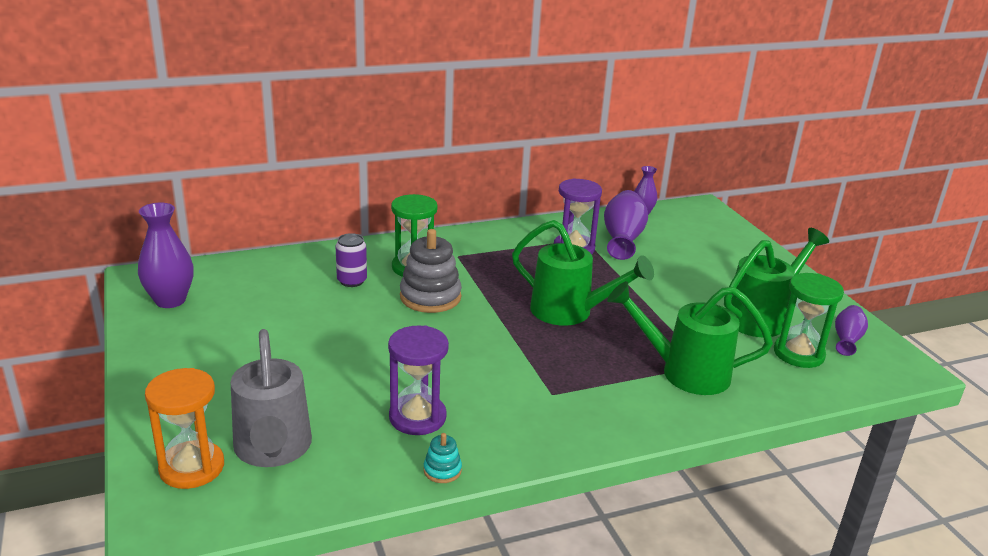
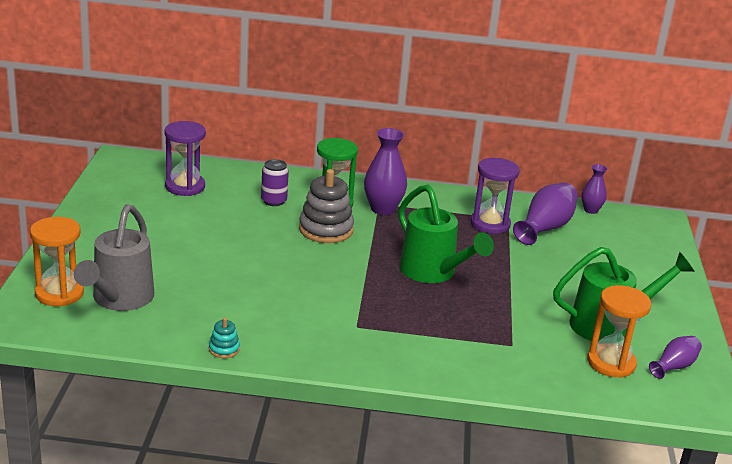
camera: 25 degrees right, 0 degrees up
purple vase [138,203,194,308] -> purple vase moved to [364,128,407,215]
purple hourglass [388,325,449,435] -> purple hourglass moved to [164,121,206,196]
green watering can [607,281,773,395] -> none
green hourglass [774,273,844,368] -> orange hourglass [587,285,651,378]

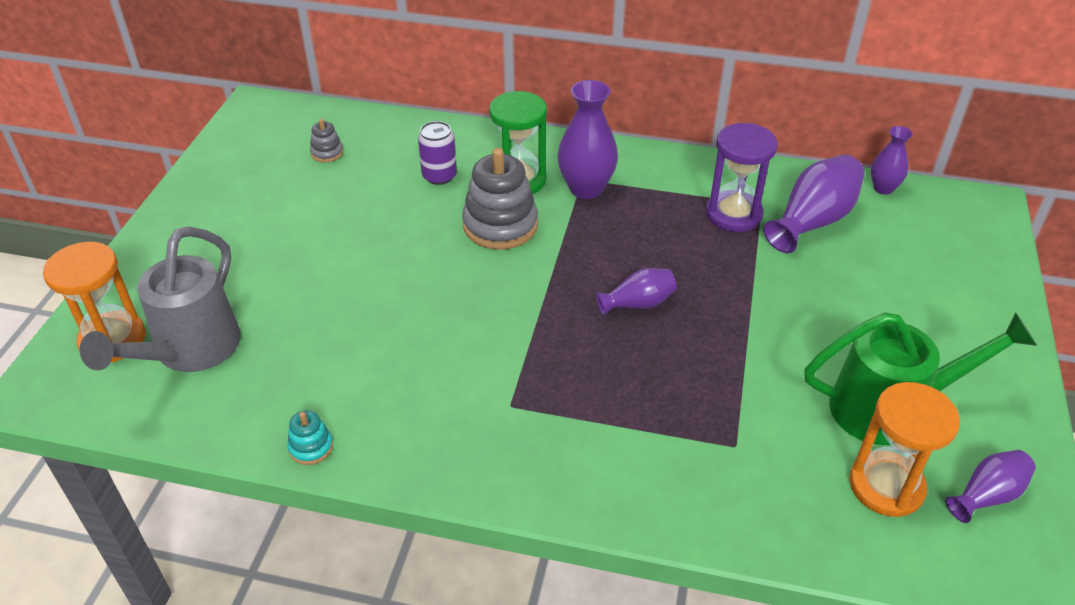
camera: 10 degrees right, 15 degrees up
purple hourglass [164,121,206,196] -> grey stacking toy [310,119,344,162]
green watering can [398,185,494,283] -> purple vase [596,268,677,316]

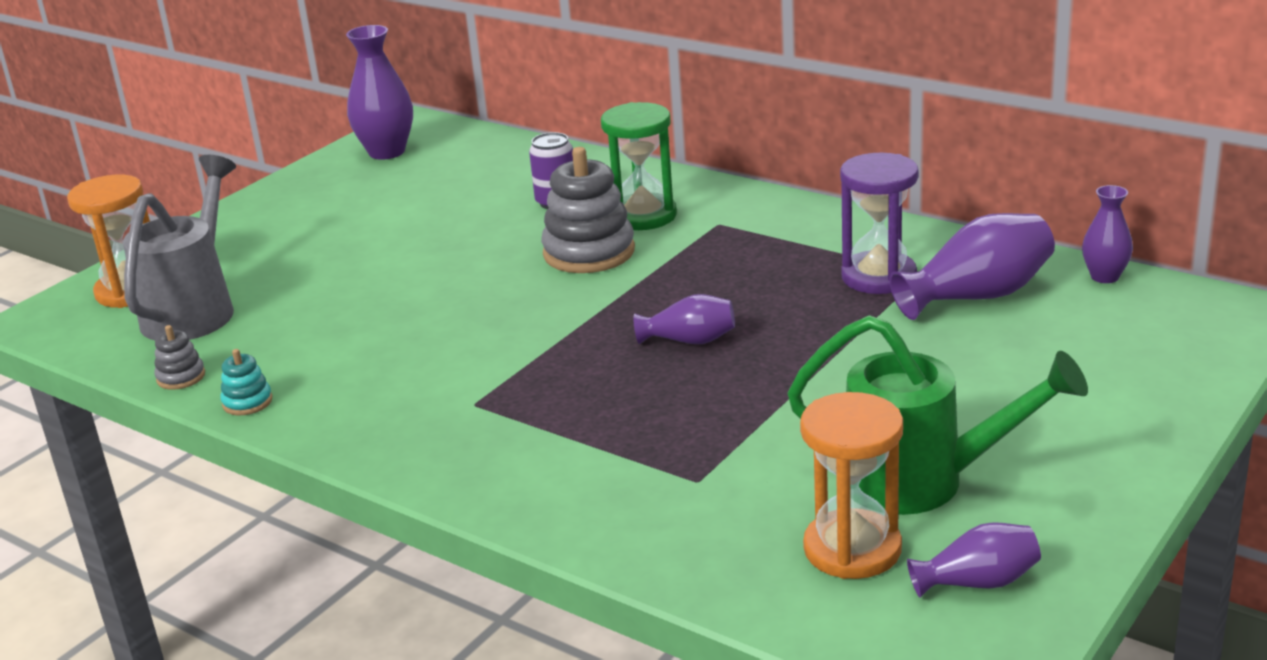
camera: 25 degrees right, 15 degrees down
grey watering can [80,226,241,372] -> grey watering can turned 150 degrees clockwise [123,155,236,340]
grey stacking toy [310,119,344,162] -> grey stacking toy moved to [154,325,205,390]
purple vase [557,80,618,199] -> purple vase moved to [346,25,413,160]

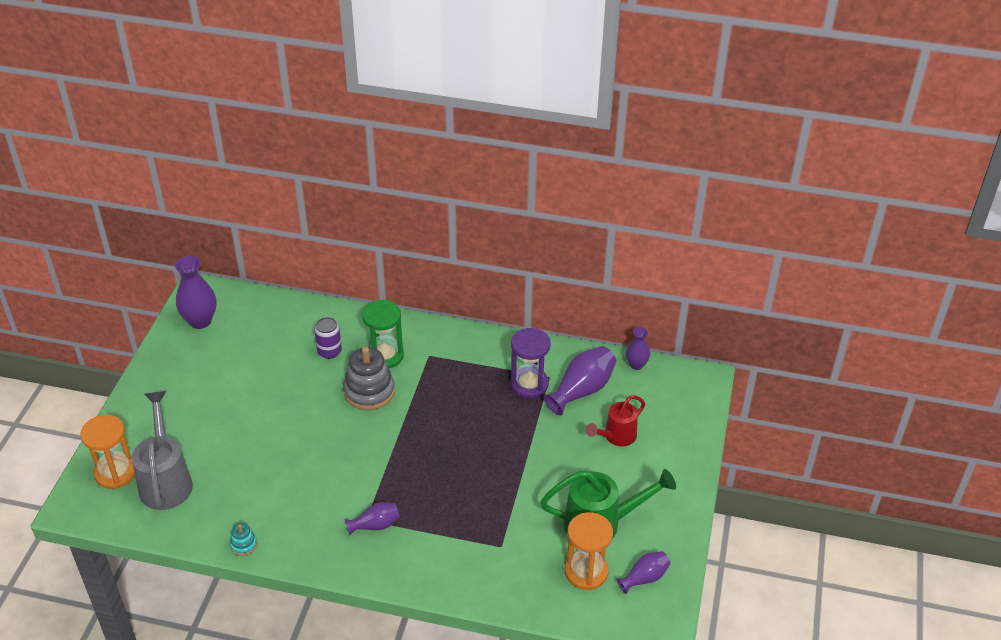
camera: 25 degrees left, 15 degrees up
grey stacking toy [154,325,205,390] -> none
purple vase [634,294,735,344] -> purple vase moved to [345,502,400,535]
none -> red watering can [586,395,645,446]

